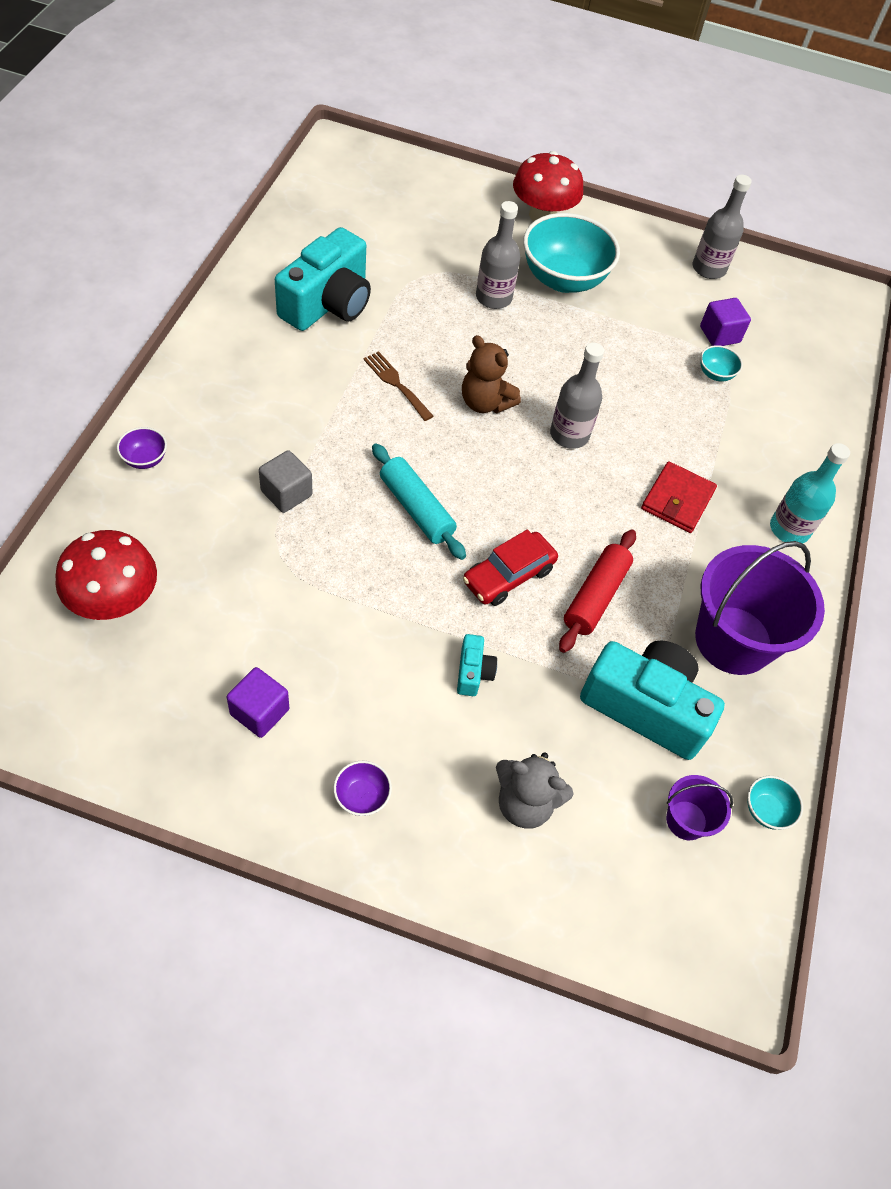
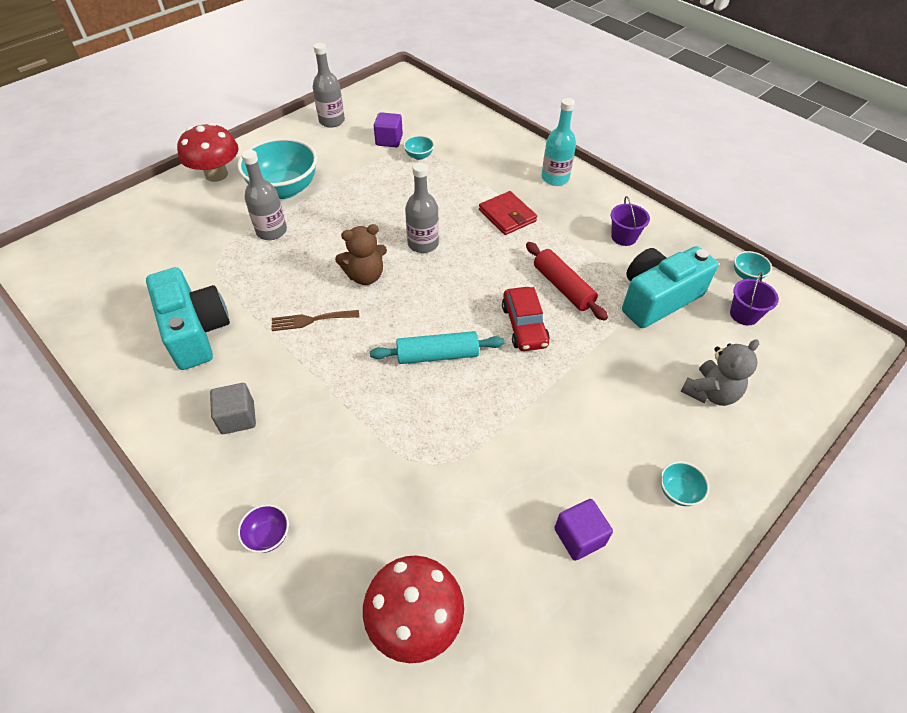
camera: 55 degrees left, 5 degrees down
grey cube [259,450,312,513] -> grey cube moved to [210,383,256,434]
purple bowl [333,761,392,816] -> turquoise bowl [660,461,709,506]
turquoise camera [457,634,497,696] -> none
purple bucket [695,541,825,675] -> purple bucket [611,196,650,246], size x0.47

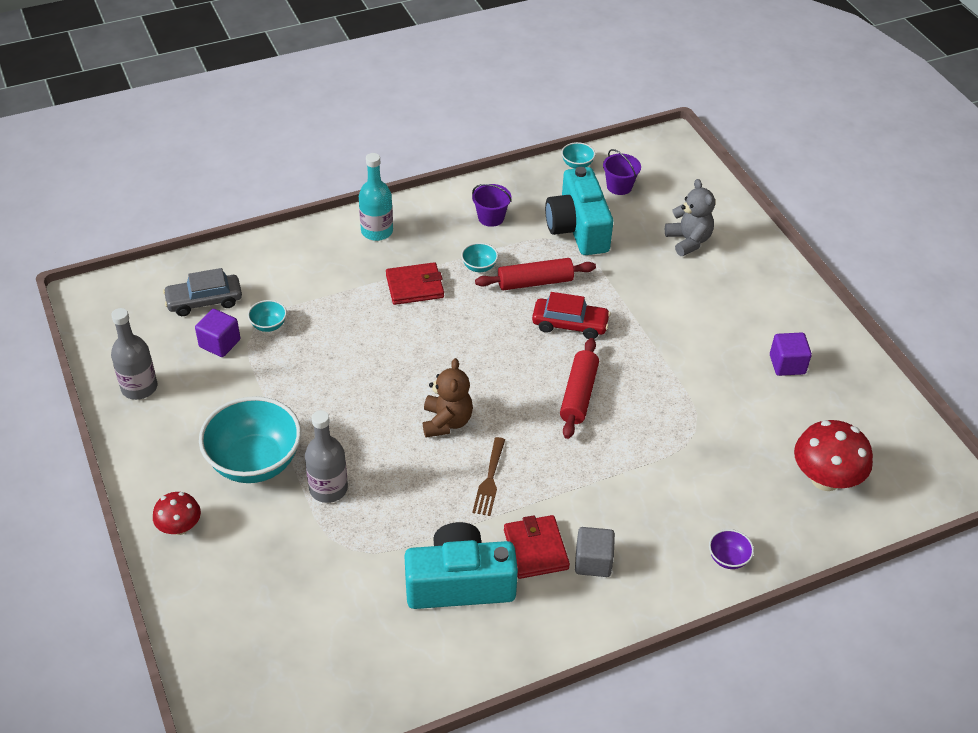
camera: 70 degrees left, 5 degrees down
red mushroom [177,123,239,182] -> red mushroom [153,492,201,535], size x0.59
turquoise rolling pin [370,331,504,364] -> red rolling pin [560,338,599,439]
grey bottle [405,162,439,253] -> none
turquoise bowl [660,461,709,506] -> turquoise bowl moved to [461,243,498,272]
none -> grey car [163,268,242,316]
none -> red wallet [504,515,570,579]

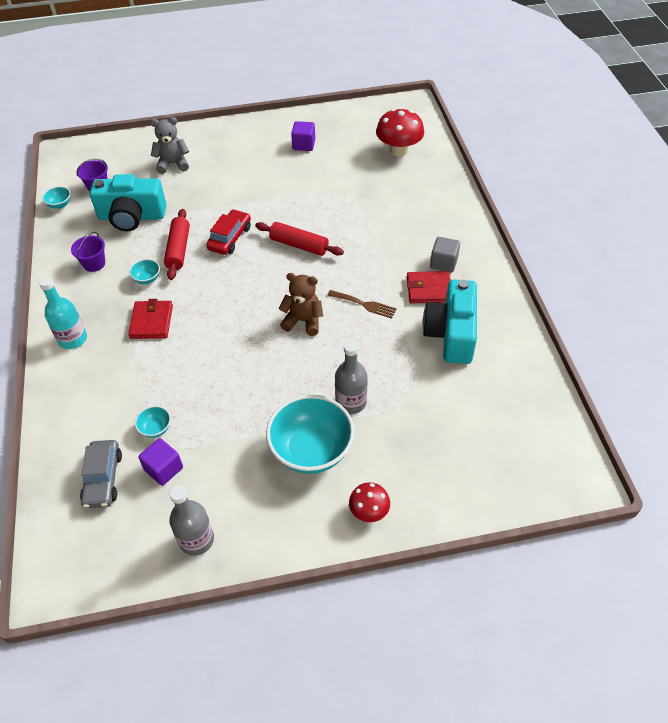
camera: 75 degrees left, 5 degrees up
purple bowl [709,529,754,569] -> none

